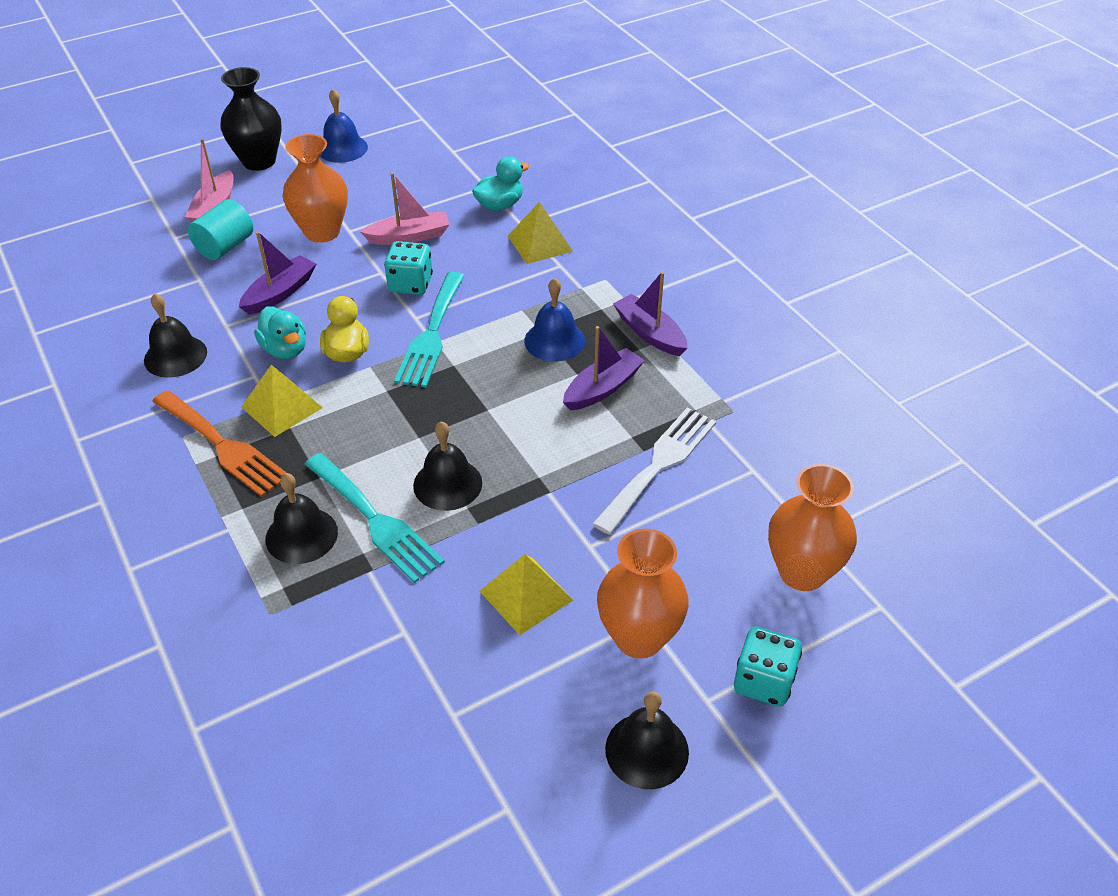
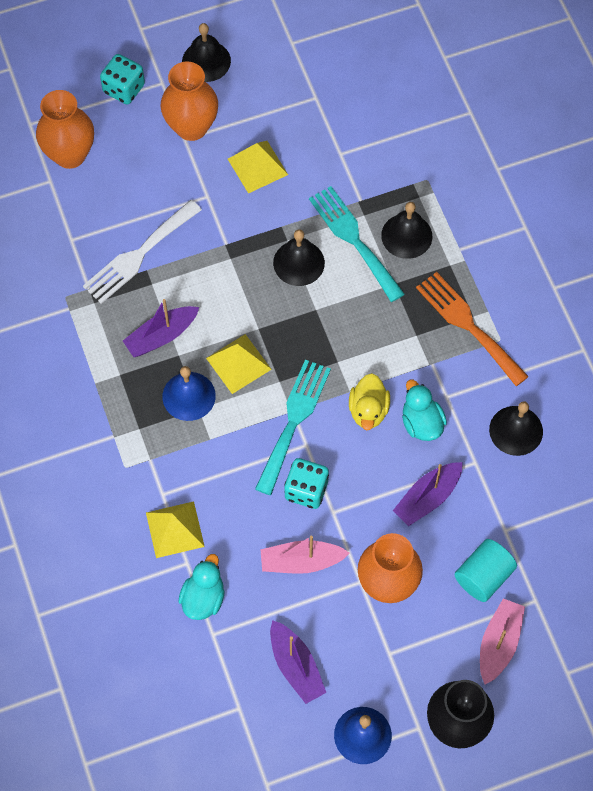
camera: 170 degrees left, 20 degrees up
yellow pyramid [241,365,323,437] -> yellow pyramid moved to [206,334,272,394]
turquoise duck [472,156,529,211] -> turquoise duck turned 135 degrees clockwise [179,554,225,620]
purple boat [613,272,688,356] -> purple boat moved to [270,620,326,704]

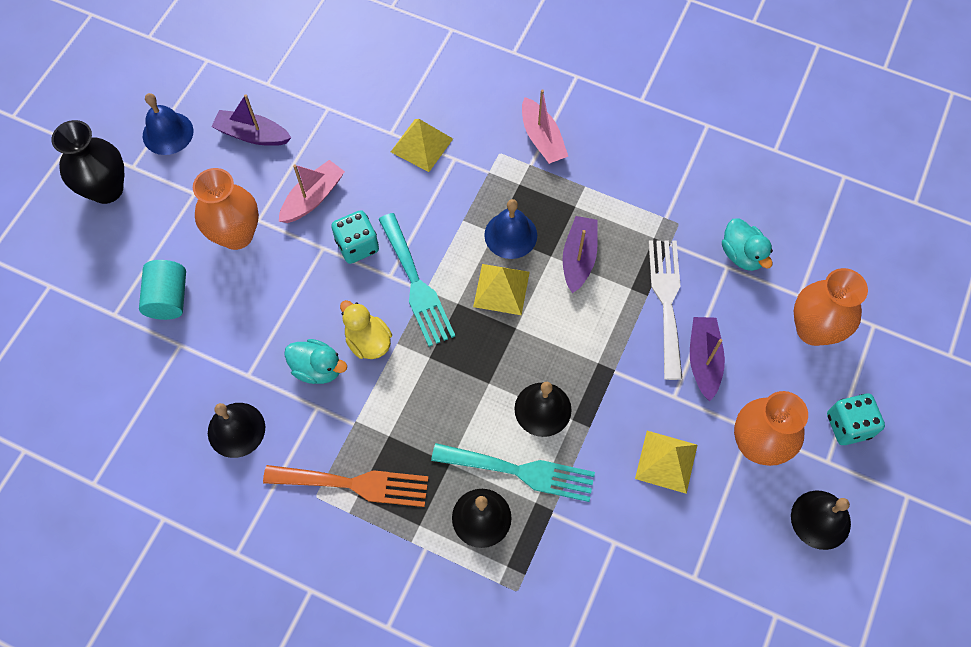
camera: 135 degrees right, 0 degrees up
turquoise duck [179,554,225,620] -> turquoise duck moved to [722,218,773,271]
purple boat [393,462,463,526] -> purple boat moved to [690,317,725,402]
pink boat [480,598,525,684] -> pink boat moved to [522,89,568,164]

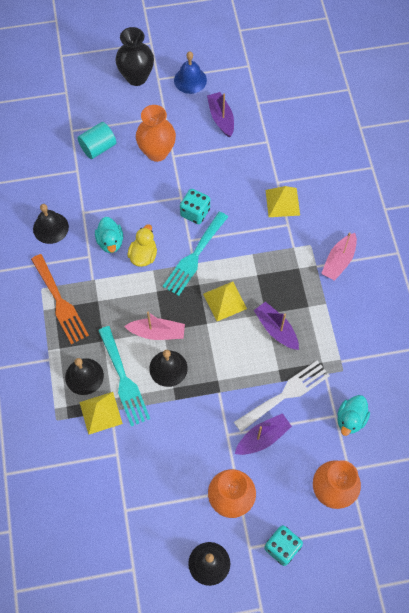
camera: 55 degrees right, 0 degrees up
pink boat [279,160,345,223] -> pink boat moved to [124,312,185,340]
blue bell [484,199,537,259] -> none
purple boat [563,216,598,293] -> purple boat turned 105 degrees counterclockwise [254,302,299,350]
yellow pyramid [635,431,697,494] -> yellow pyramid moved to [79,392,123,435]

